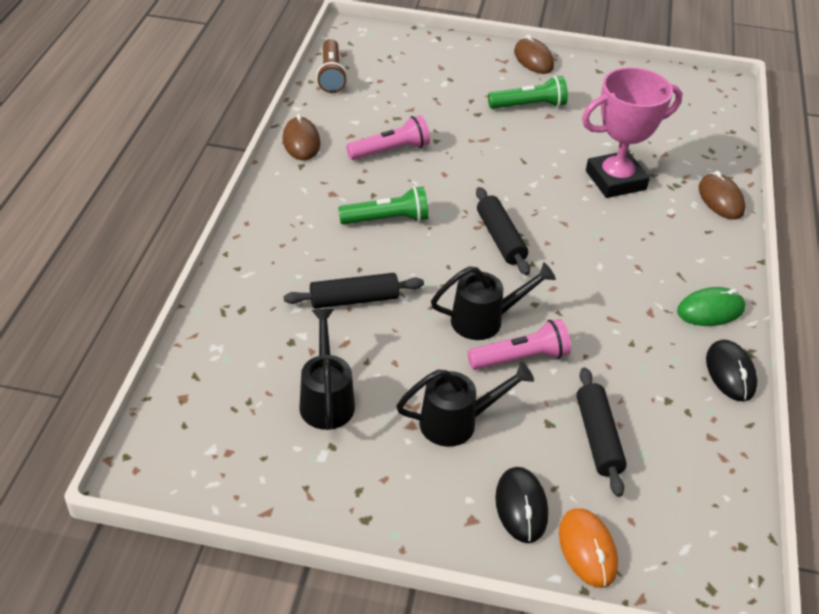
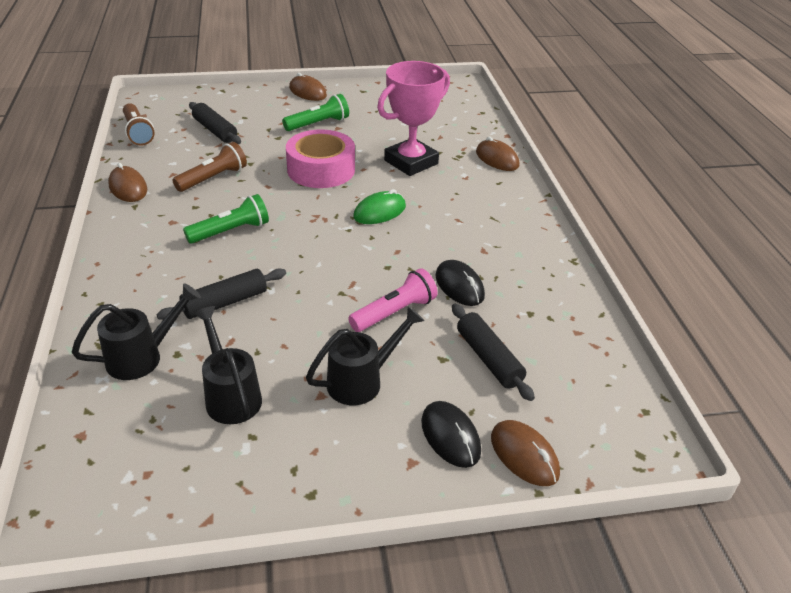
camera: 20 degrees left, 5 degrees down
pink flashlight [346,115,430,160] -> brown flashlight [172,142,247,192]
black watering can [431,262,556,340] -> black watering can moved to [72,283,201,380]
black rolling pin [476,187,530,275] -> black rolling pin moved to [189,102,241,144]
orange mouse [559,508,618,588] -> brown mouse [491,420,560,486]
green mouse [677,287,745,326] -> green mouse moved to [353,189,406,224]
black mouse [706,340,757,401] -> black mouse moved to [435,260,485,306]
none -> pink tape [286,129,355,188]

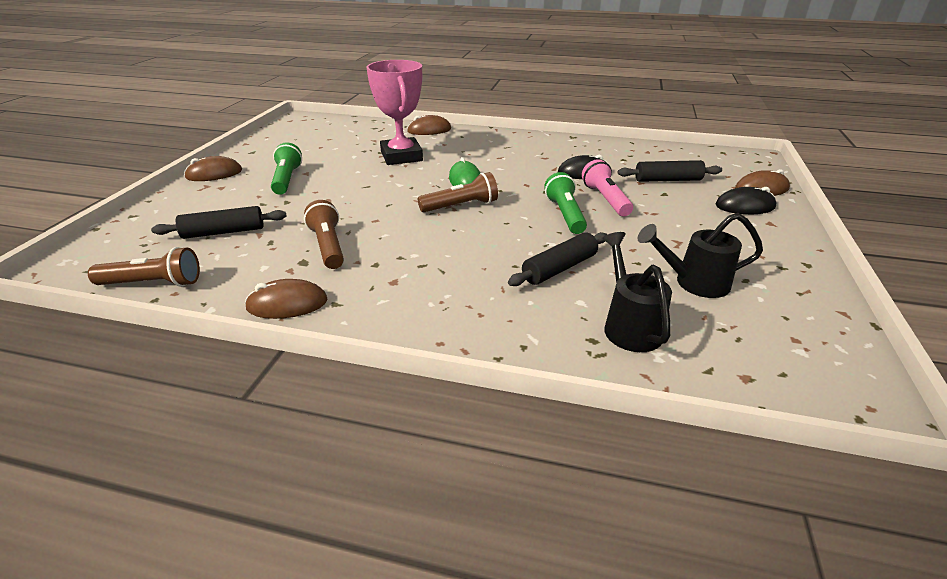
camera: 65 degrees left, 5 degrees down
black rolling pin [157,268,286,320] -> black rolling pin turned 60 degrees clockwise [508,232,607,286]
green flashlight [183,194,269,244] -> green flashlight moved to [544,172,587,234]
pink tape [286,129,355,188] -> none
black watering can [306,306,425,405] -> none
none -> brown flashlight [418,172,498,212]

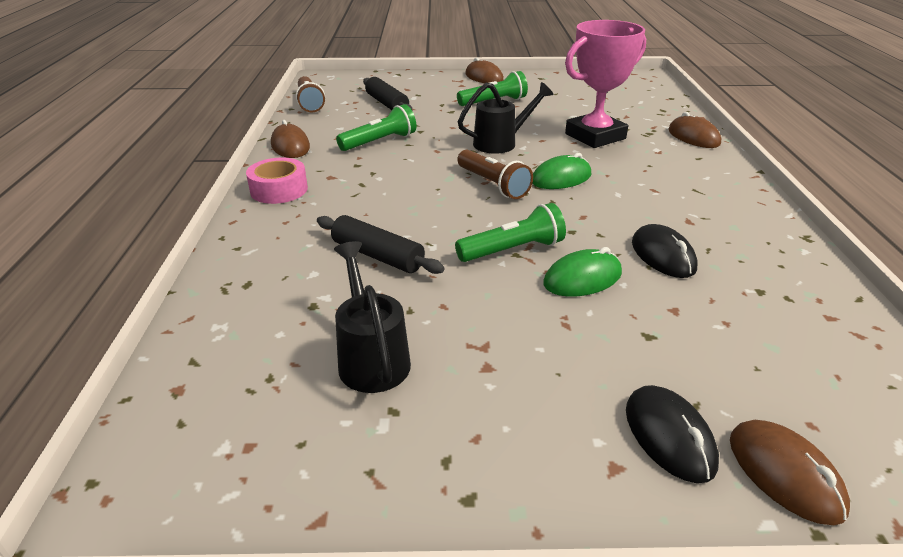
camera: 75 degrees right, 0 degrees up
brown flashlight [304,200,344,269] -> green flashlight [336,104,416,151]
pink flashlight [582,159,633,216] -> green mouse [543,247,622,297]
black watering can [603,232,672,352] -> black watering can moved to [458,82,553,154]
black rolling pin [618,160,722,182] -> none
none -> pink tape [246,158,308,204]

